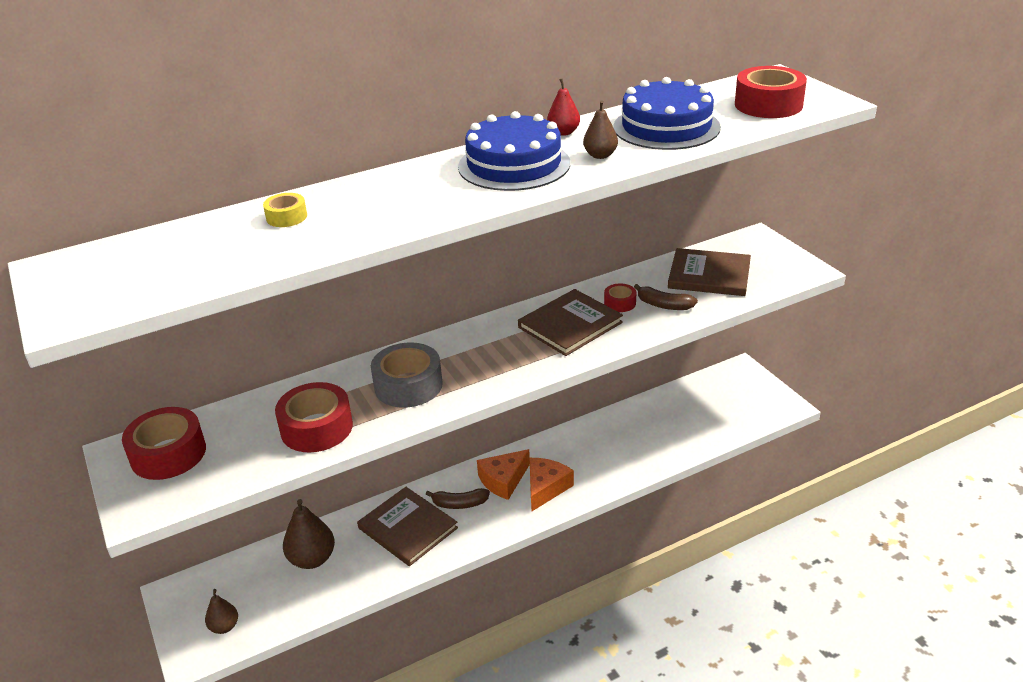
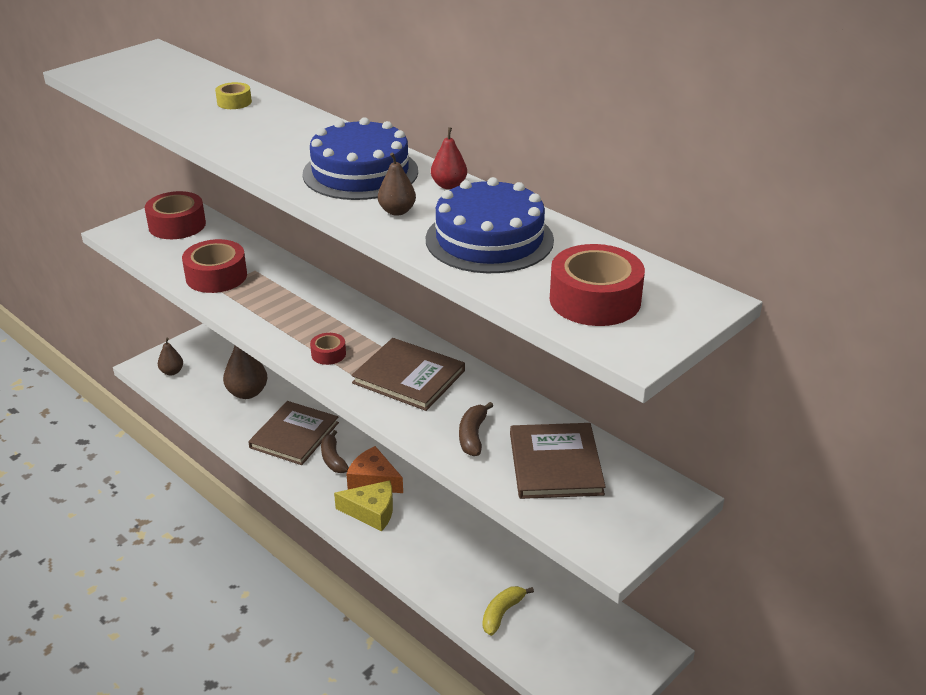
camera: 70 degrees right, 0 degrees up
grey tape [371,342,443,408] -> none
orange cheese [530,458,574,511] -> yellow cheese [334,480,393,532]
red tape [604,284,636,312] -> red tape moved to [310,333,346,365]
none -> yellow banana [483,586,534,636]

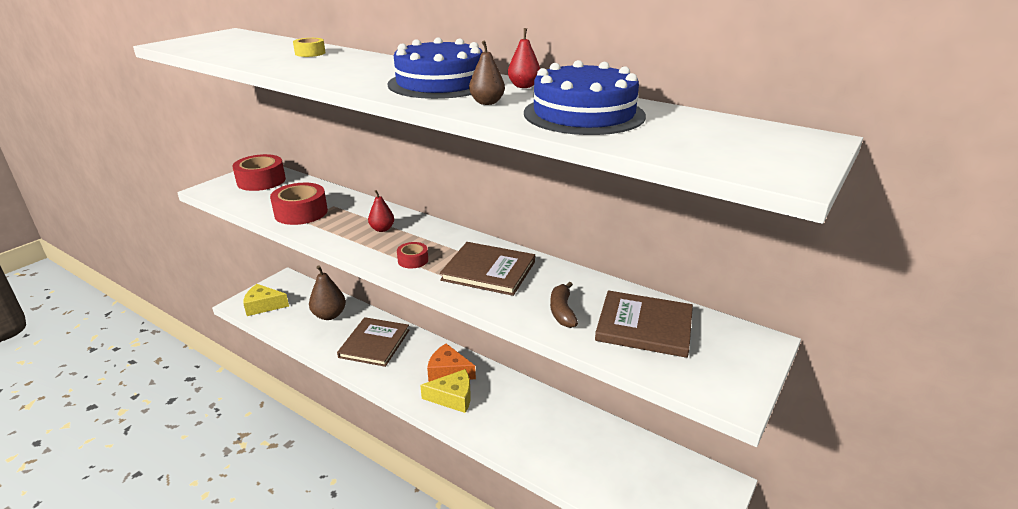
camera: 10 degrees left, 5 degrees down
brown pear [158,337,183,375] -> yellow cheese [243,284,289,316]
brown banana [321,430,349,473] -> none
yellow banana [483,586,534,636] -> none
brown book [510,423,606,499] -> brown book turned 60 degrees counterclockwise [595,290,693,358]
red tape [550,244,645,326] -> none
none -> red pear [368,190,394,232]

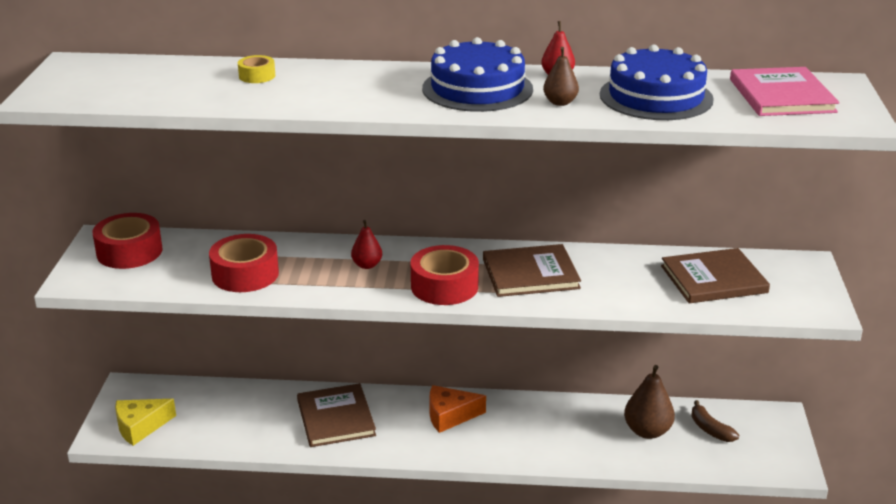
camera: 30 degrees left, 0 degrees up
brown pear [309,266,346,320] -> brown pear moved to [624,365,675,439]
red tape [397,242,428,269] -> red tape [411,245,479,305], size x1.94
yellow cheese [420,369,471,413] -> none
brown banana [550,281,578,328] -> brown banana moved to [691,400,739,442]
none -> pink book [730,67,840,116]

